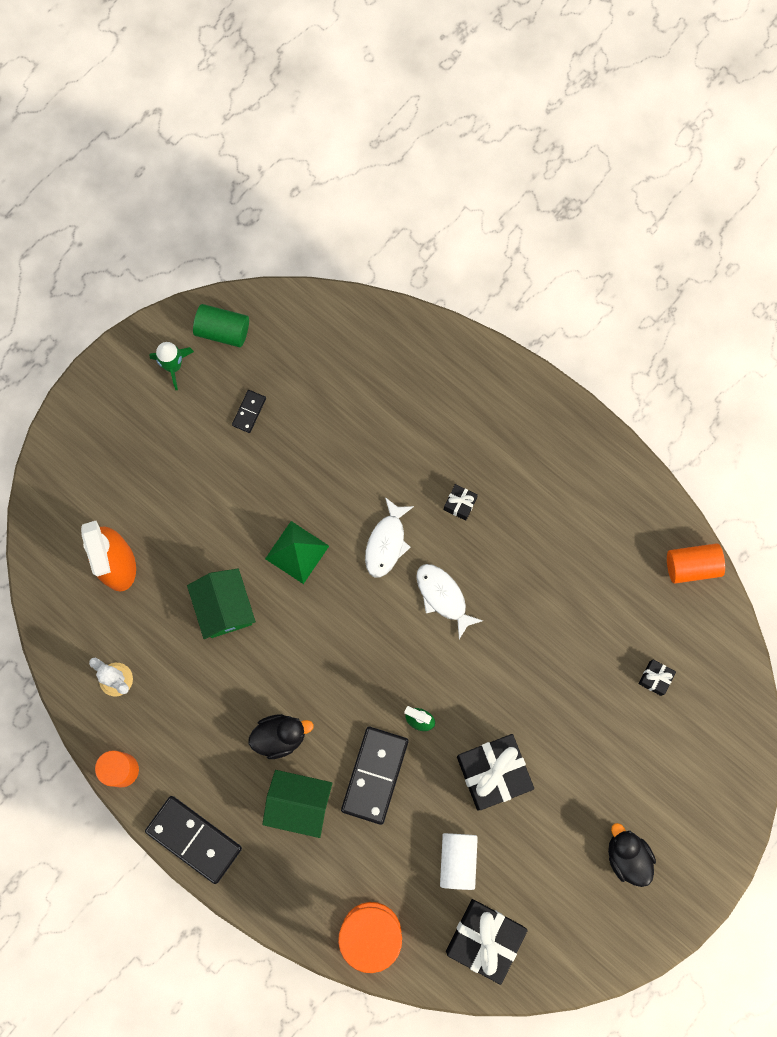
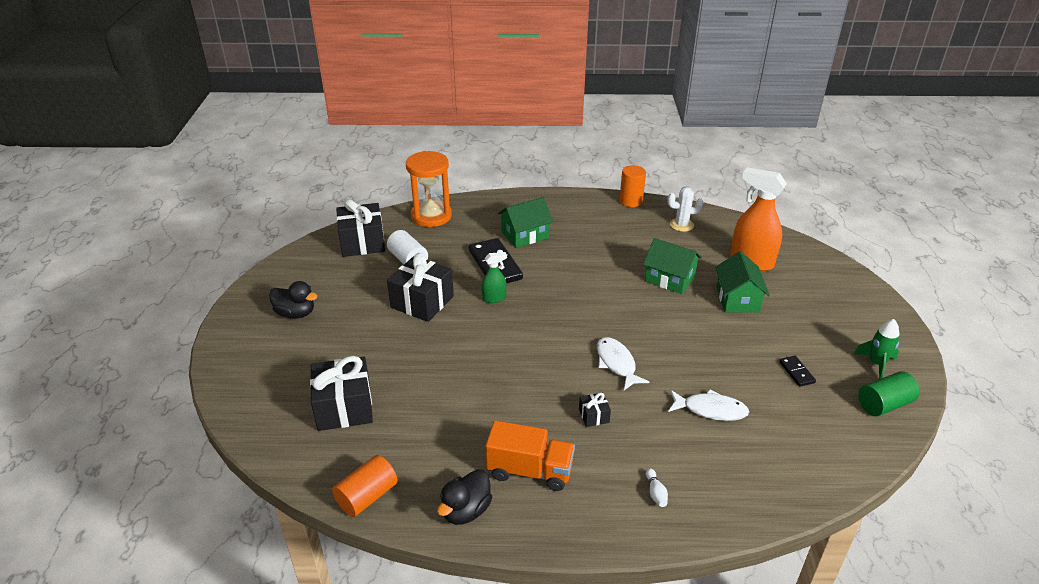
camera: 140 degrees right, 40 degrees down
black domino [145,796,242,884] -> none
black duck [248,714,314,759] -> black duck moved to [437,469,492,525]
green pyramid [265,521,329,584] -> none
white fish [416,564,483,639] -> white fish moved to [668,389,749,421]
black gift [638,660,676,696] -> black gift [310,356,373,431], size x2.20
none -> orange truck [485,420,575,491]
none -> white bowling pin [646,468,668,507]
none -> green house [715,251,770,313]

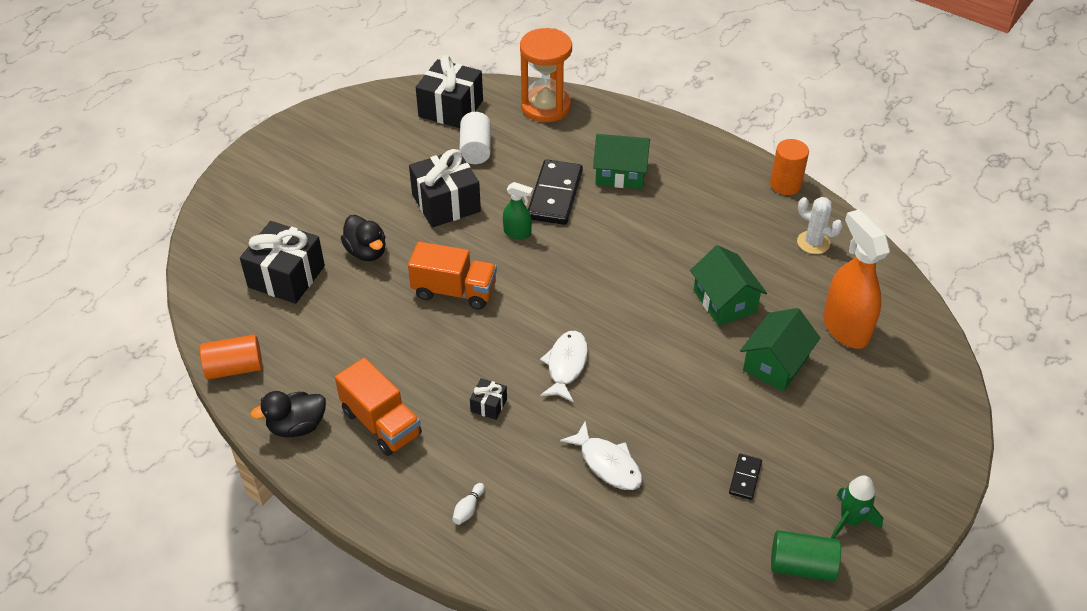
camera: 35 degrees right, 10 degrees up
black duck [269,281,317,319] -> black duck moved to [341,215,386,261]
none -> orange truck [408,242,497,310]

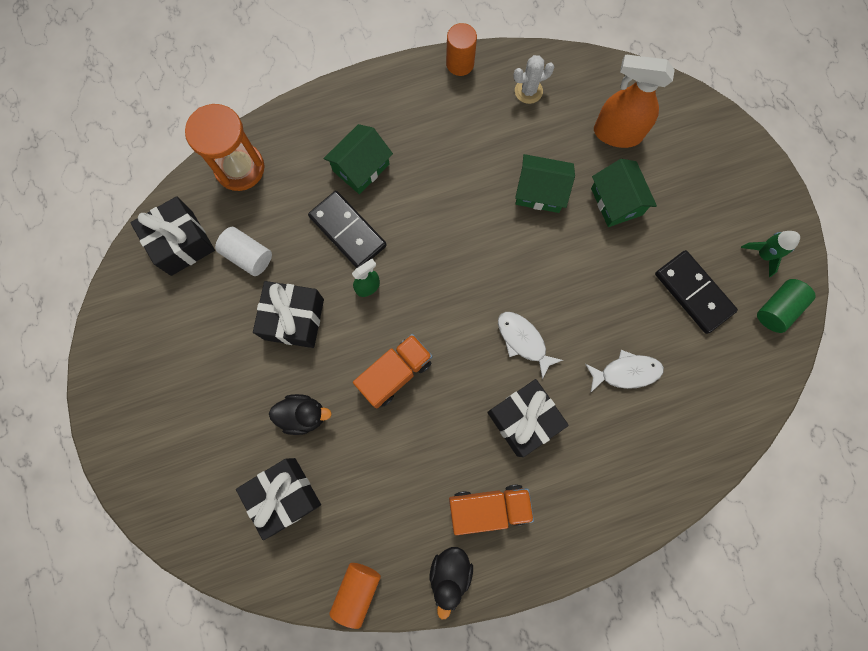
camera: 55 degrees left, 30 degrees up
white bowling pin [452,483,485,525] -> none
black gift [470,378,507,420] -> black gift [487,379,569,457], size x2.20
black domino [729,454,762,500] -> black domino [655,250,738,334], size x2.09

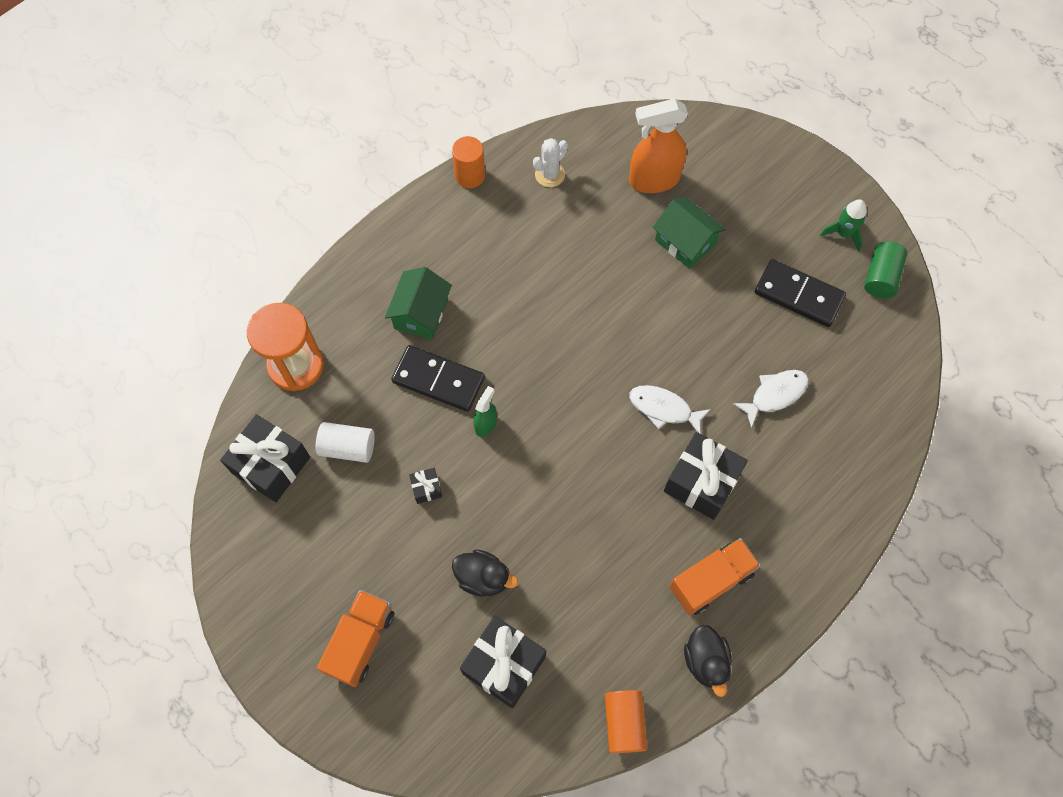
camera: 25 degrees left, 10 degrees down
black gift [253,281,324,348] -> black gift [409,468,442,504], size x0.46
black duck [269,394,332,435] -> black duck turned 45 degrees clockwise [452,550,518,597]
orange truck [353,334,432,409] -> orange truck moved to [317,590,394,687]
green house [515,154,575,213] -> none

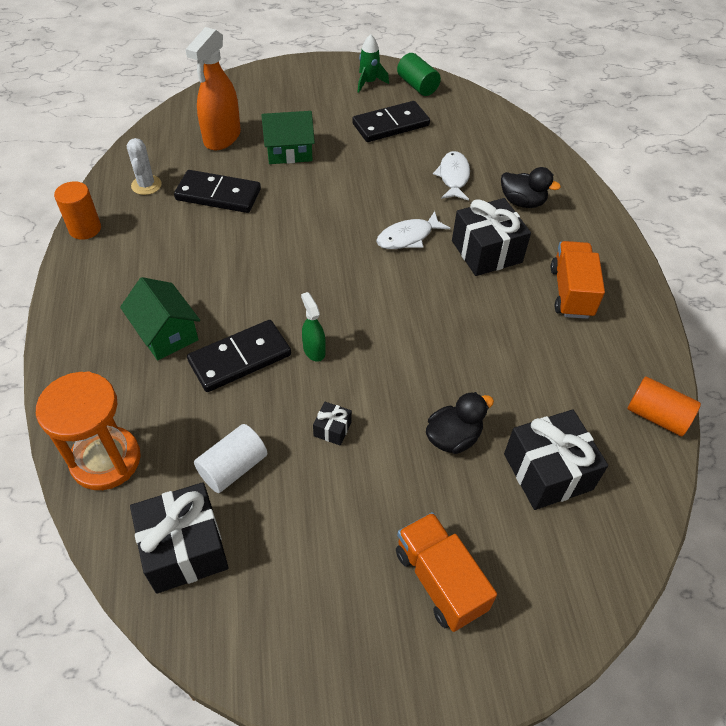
camera: 55 degrees left, 15 degrees down
black duck [684,625,732,697] -> black duck moved to [501,167,561,208]
none -> black domino [174,170,261,213]

